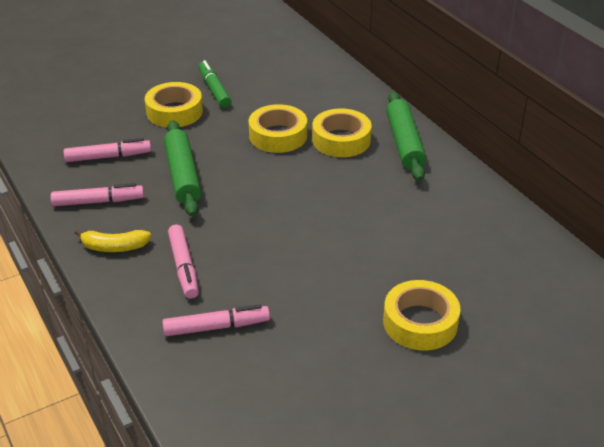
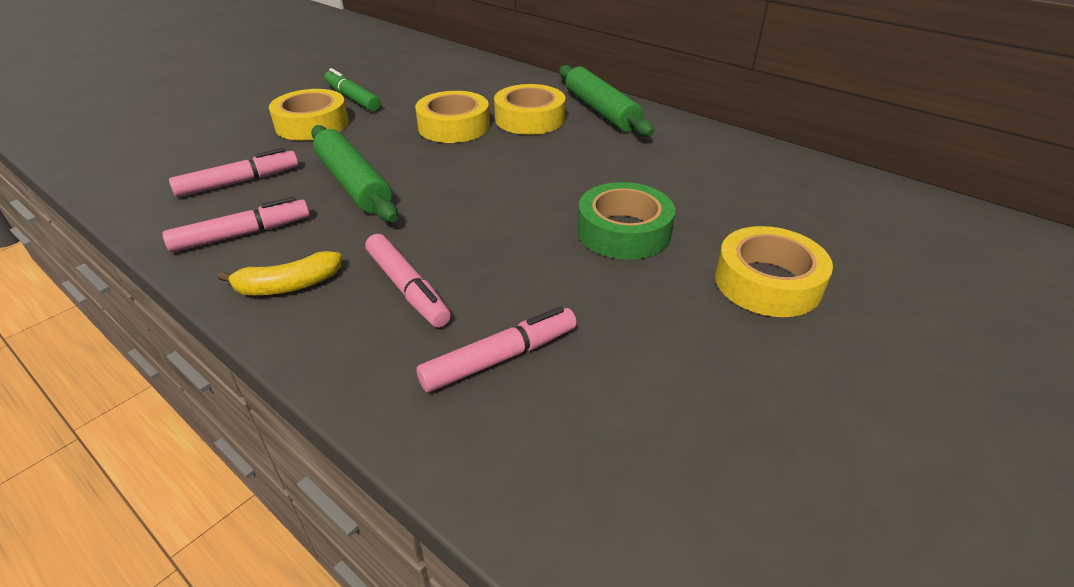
camera: 20 degrees left, 0 degrees up
none -> green tape [578,182,675,260]

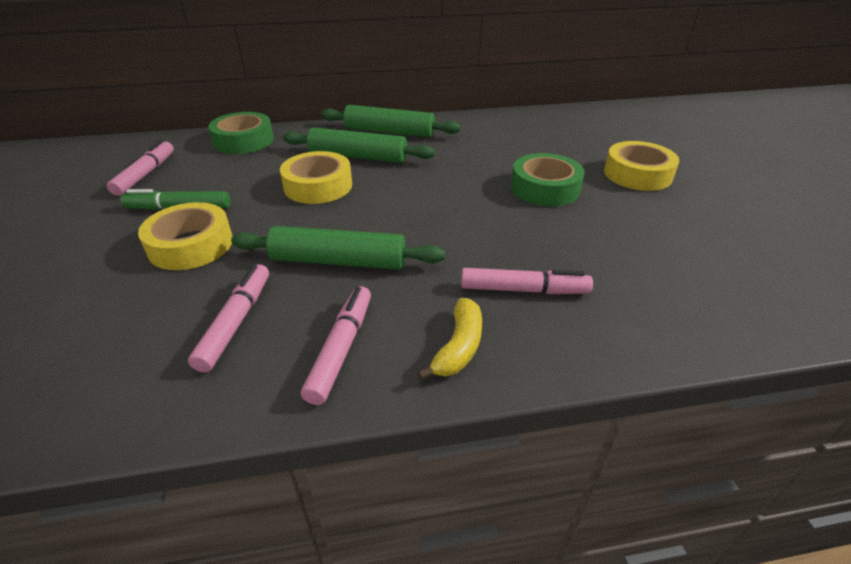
camera: 50 degrees left, 0 degrees up
pink marker [416,306,577,393] -> pink marker moved to [107,140,174,196]
yellow tape [494,84,565,135] -> green rolling pin [283,127,435,163]
none -> green tape [208,112,274,154]

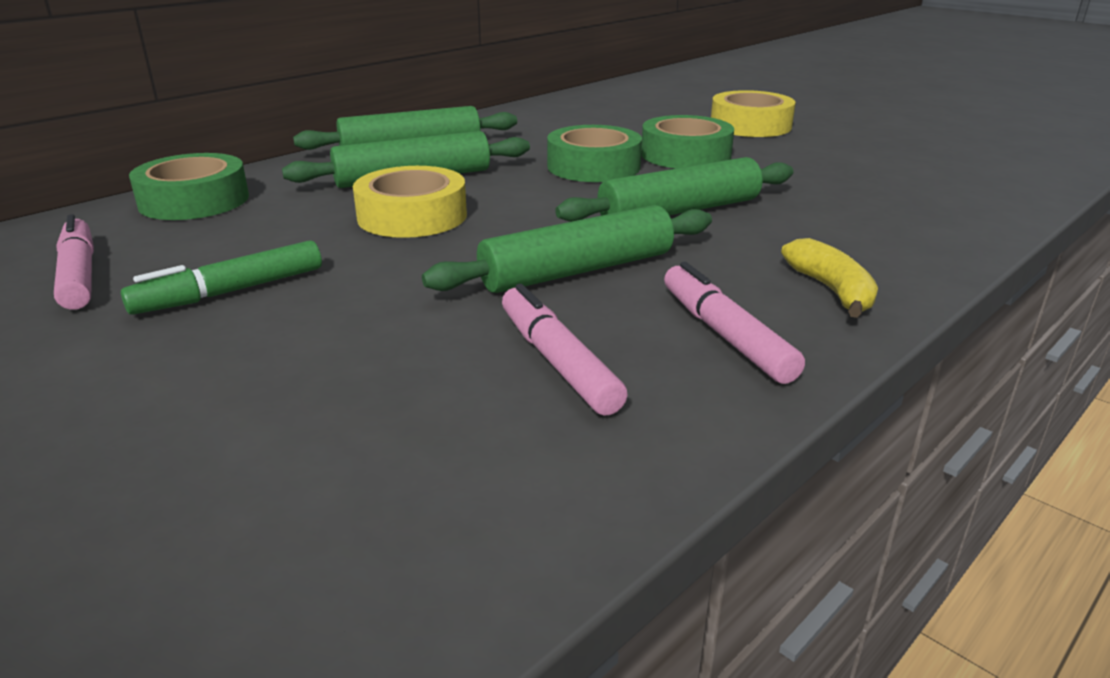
camera: 35 degrees left, 10 degrees down
yellow tape [138,202,232,270] -> none
pink marker [461,268,593,294] -> none
none -> green tape [547,125,642,182]
none -> green rolling pin [555,157,794,222]

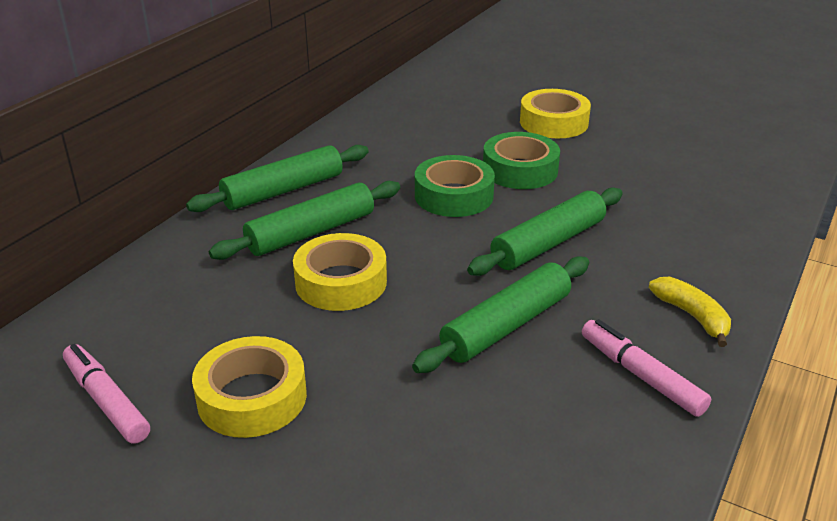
camera: 15 degrees left, 5 degrees up
green marker [121,240,322,315] -> yellow tape [192,336,307,438]
green tape [129,153,249,220] -> none
pink marker [502,284,628,416] -> none

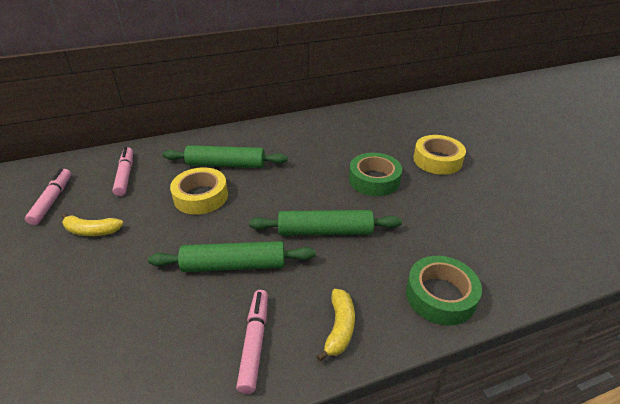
camera: 40 degrees right, 5 degrees up
green rolling pin [186,145,369,212] -> none
yellow tape [192,336,307,438] -> yellow banana [62,213,123,236]
green tape [415,155,495,217] -> green tape moved to [406,256,482,325]
none -> pink marker [113,147,133,196]

